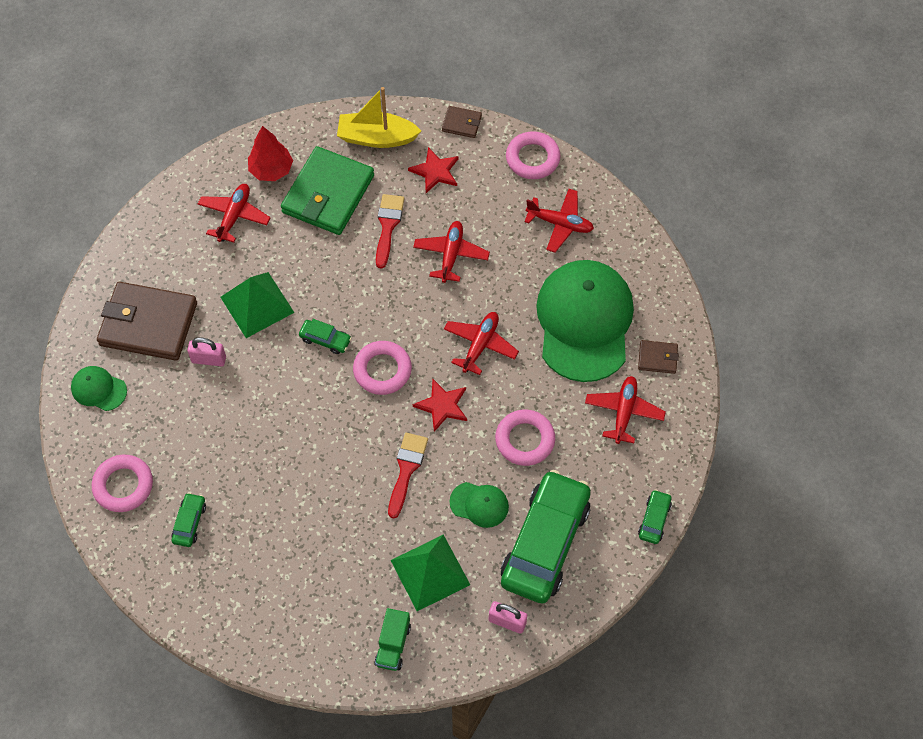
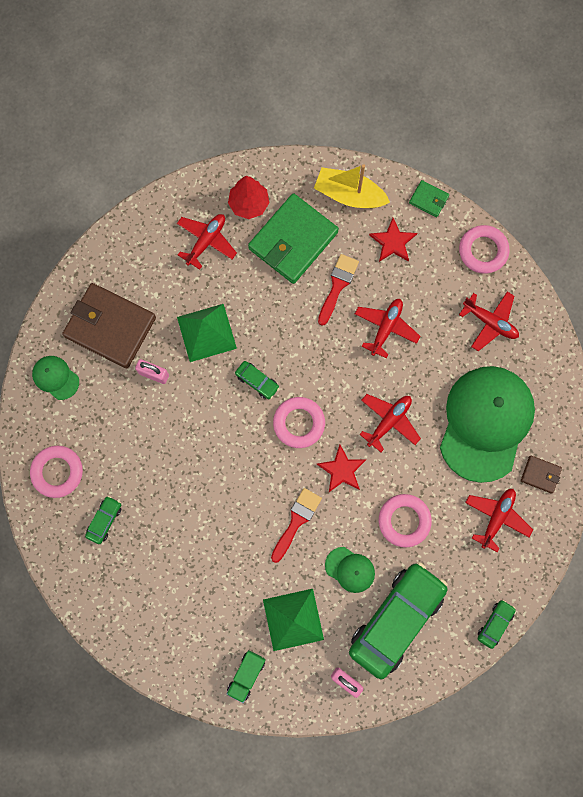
camera: 15 degrees right, 15 degrees up
brown wallet [442,106,482,138] -> green wallet [409,180,449,217]

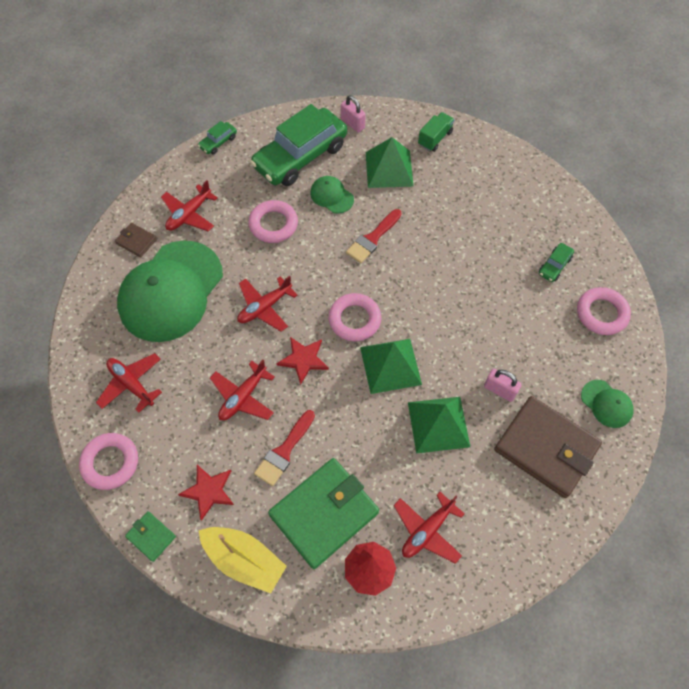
camera: 170 degrees left, 15 degrees down
green car [235,361,279,399] -> green pyramid [360,339,422,394]
red star [317,445,367,492] -> red star moved to [277,337,329,385]

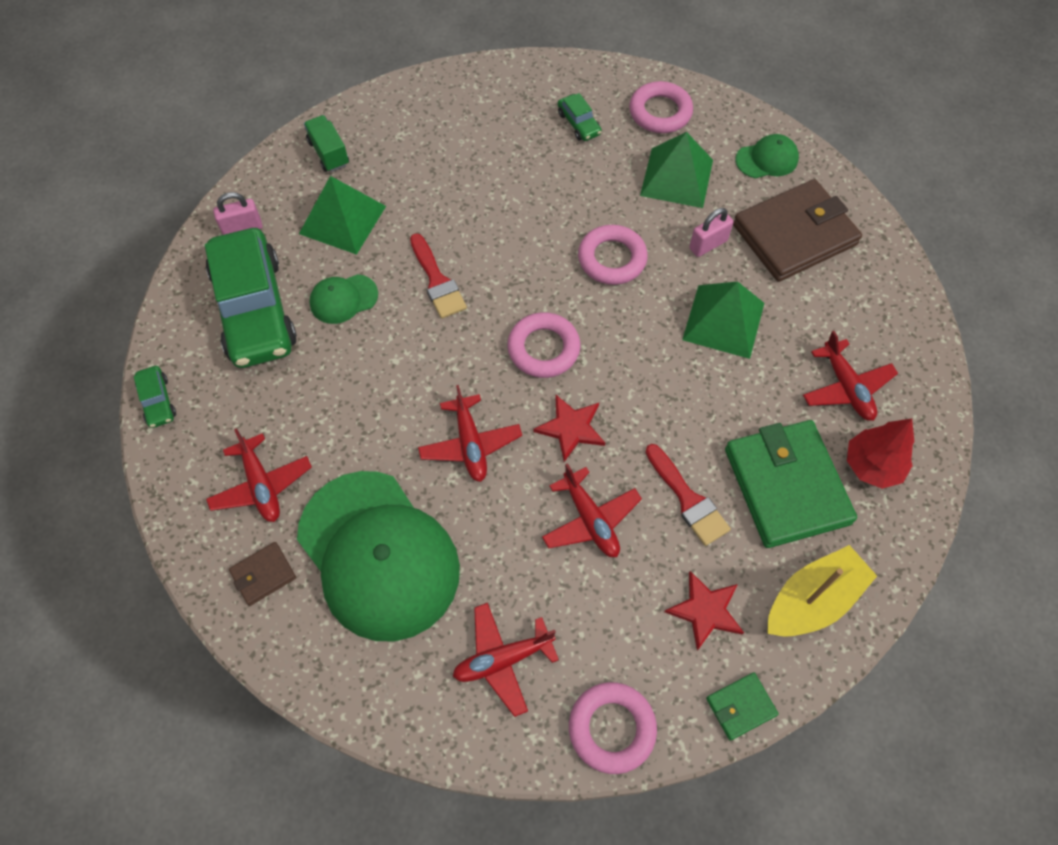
camera: 65 degrees left, 0 degrees up
pink ring [248,200,298,243] -> pink ring moved to [578,225,648,285]
green pyramid [360,339,422,394] -> green pyramid moved to [640,132,713,208]

